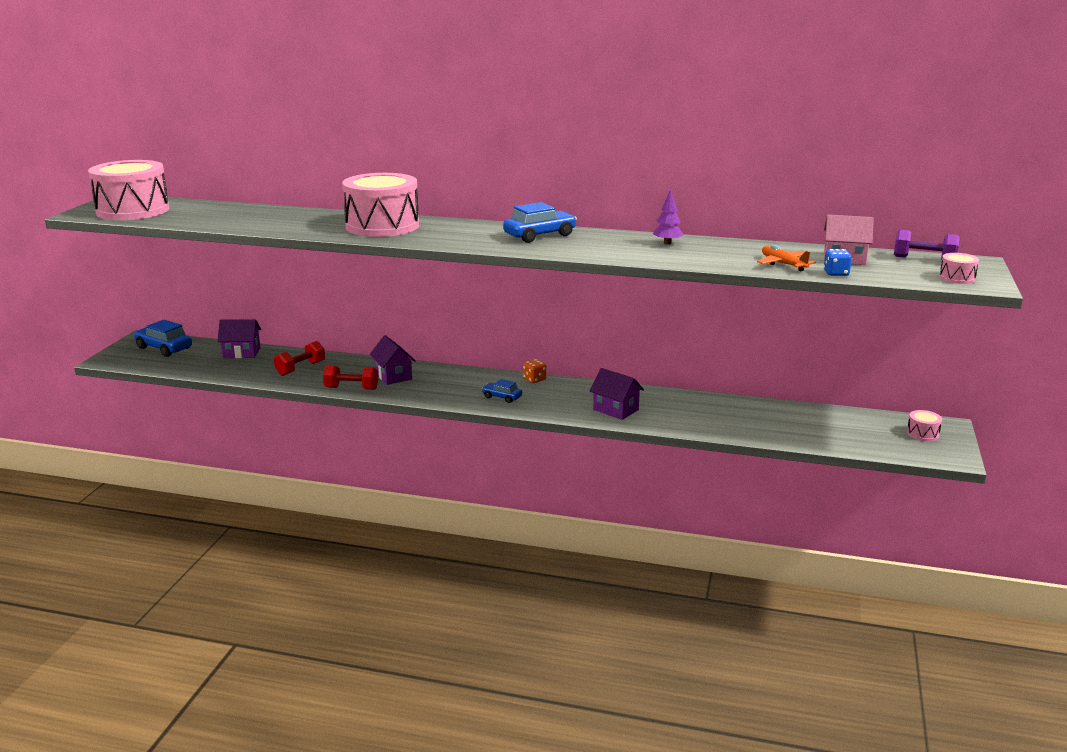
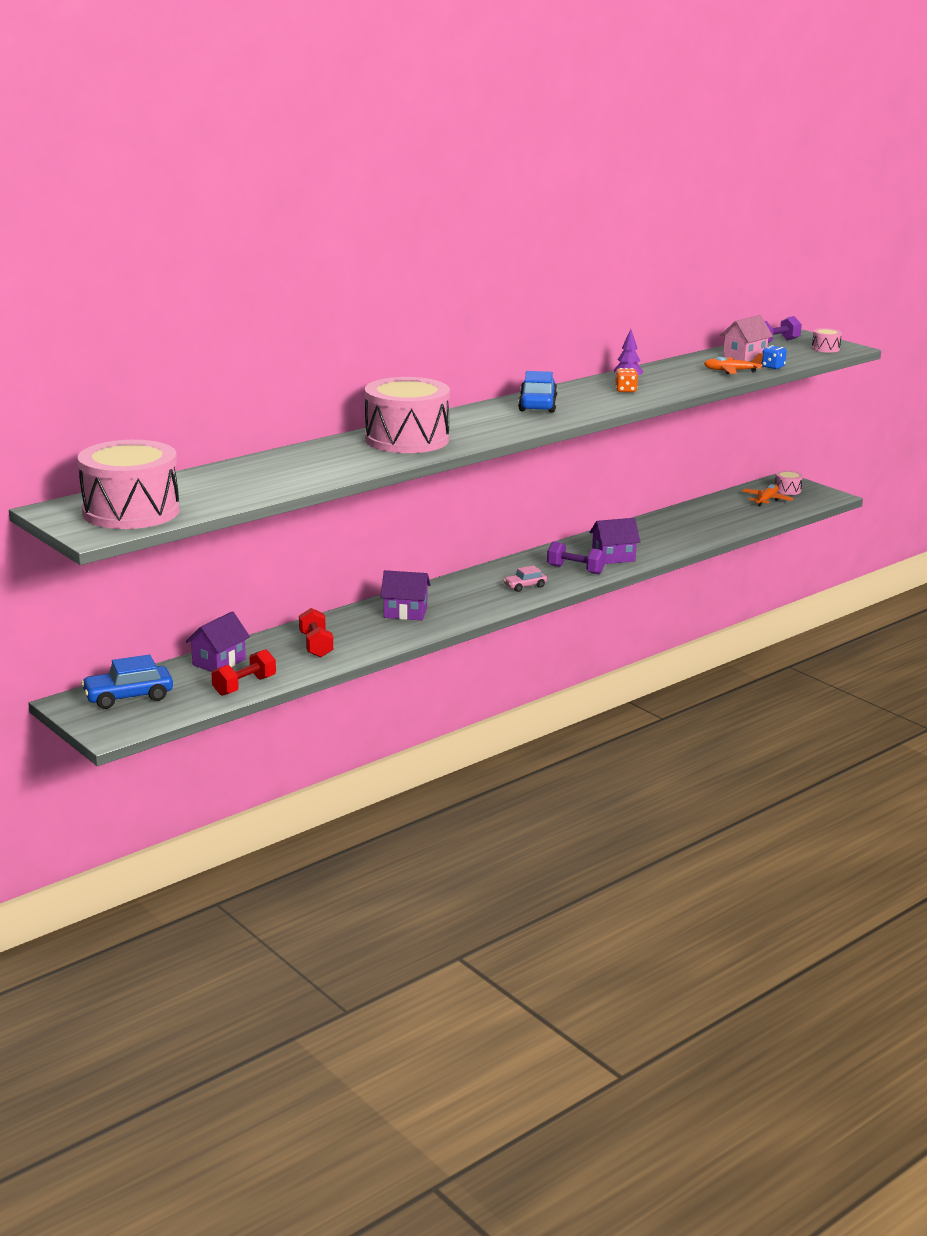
camera: 55 degrees left, 0 degrees up
red dumbbell [323,365,378,390] -> red dumbbell moved to [211,649,276,696]
blue car [482,379,522,403] -> pink car [503,565,547,592]
orange dice [523,359,546,383] -> orange dice moved to [615,368,638,392]
none -> purple dumbbell [547,541,606,574]
none -> orange plane [742,484,793,507]

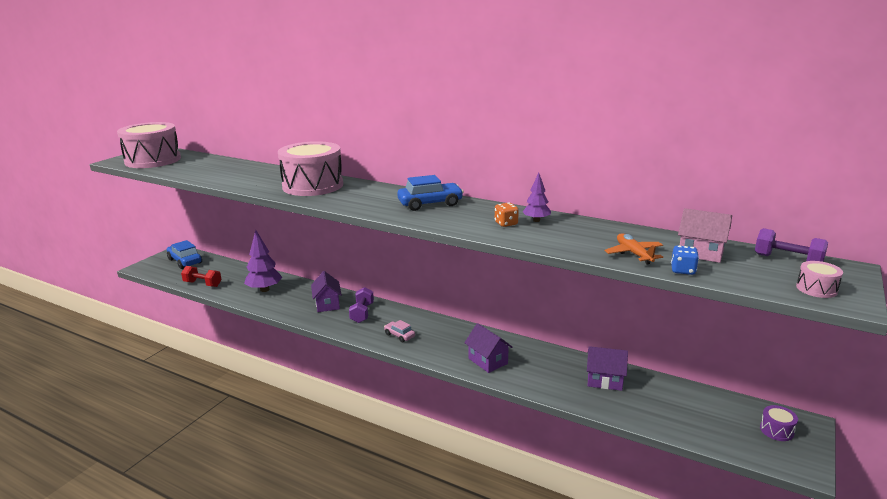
camera: 70 degrees right, 0 degrees up
purple house [186,611,250,672] -> purple house moved to [587,346,628,391]
red dumbbell [299,608,333,658] -> purple tree [244,230,282,292]
purple dumbbell [547,541,606,574] -> purple dumbbell moved to [349,287,374,323]
orange plane [742,484,793,507] -> none
pink drum [775,470,803,495] -> purple drum [760,405,798,441]

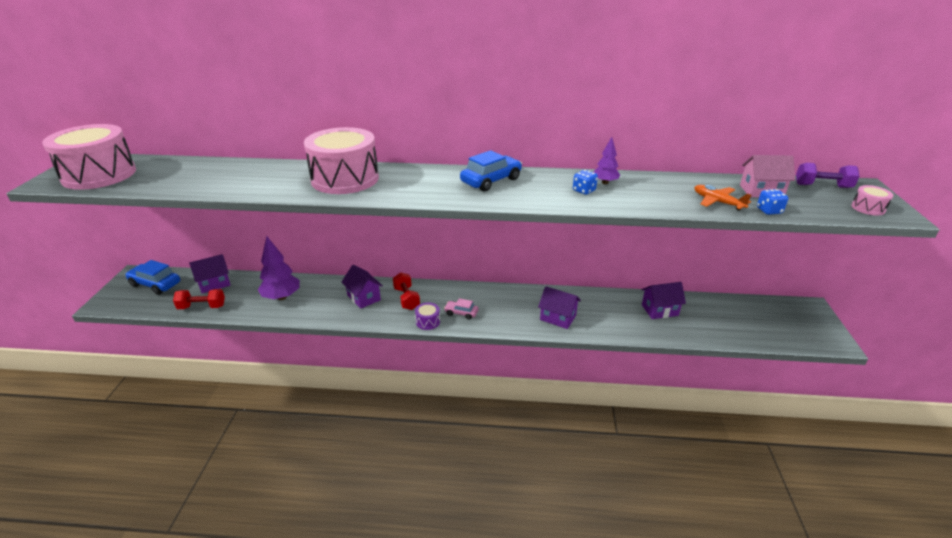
camera: 25 degrees left, 10 degrees up
purple dumbbell [349,287,374,323] -> red dumbbell [393,272,420,310]
orange dice [495,202,519,227] -> blue dice [573,170,598,195]
purple drum [760,405,798,441] -> purple drum moved to [415,302,440,330]
none -> purple house [189,254,231,293]

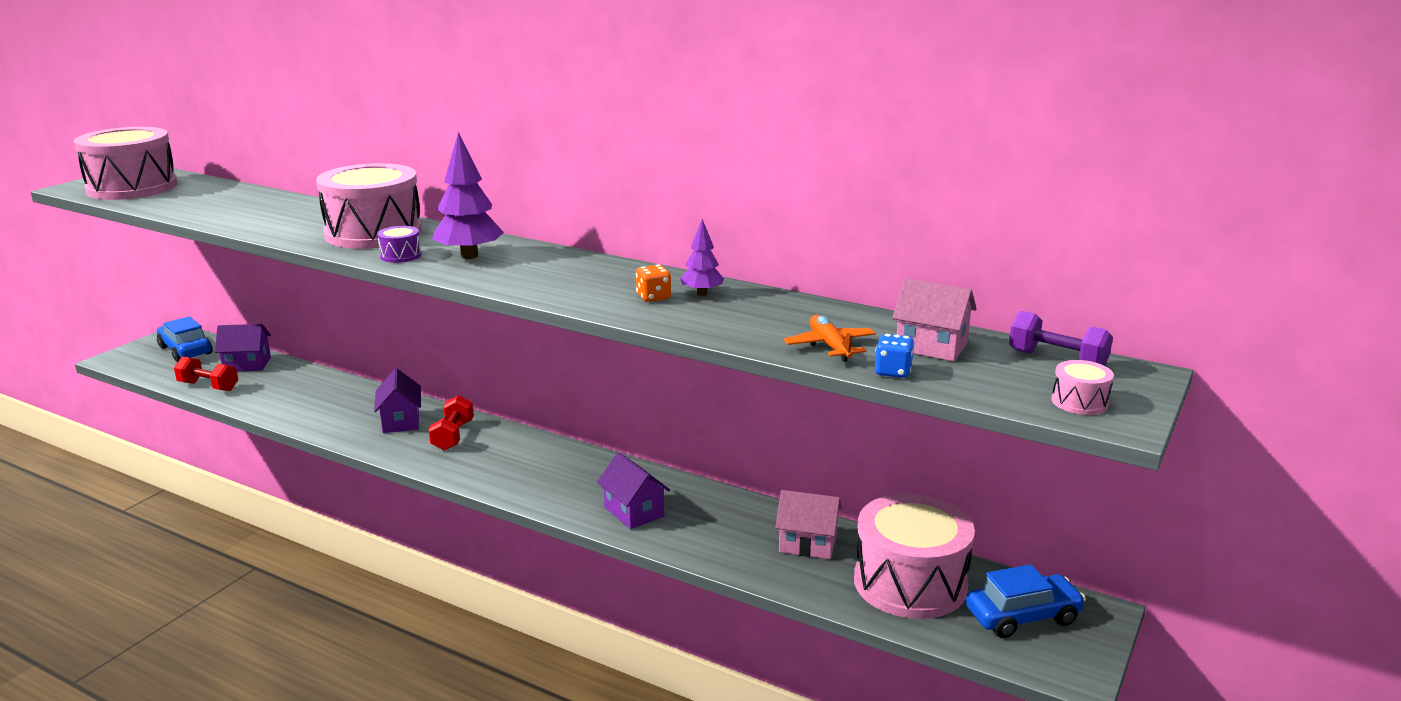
camera: 25 degrees right, 10 degrees down
purple tree [258,236,300,300] -> purple tree moved to [432,132,504,259]
purple drum [415,302,440,330] -> purple drum moved to [377,226,421,263]
pink car [444,298,478,320] -> none
blue car [460,150,522,192] -> blue car moved to [966,564,1086,638]
blue dice [573,170,598,195] -> orange dice [636,265,671,302]
purple house [641,282,686,319] -> pink house [775,490,842,559]
none -> pink drum [854,494,975,619]

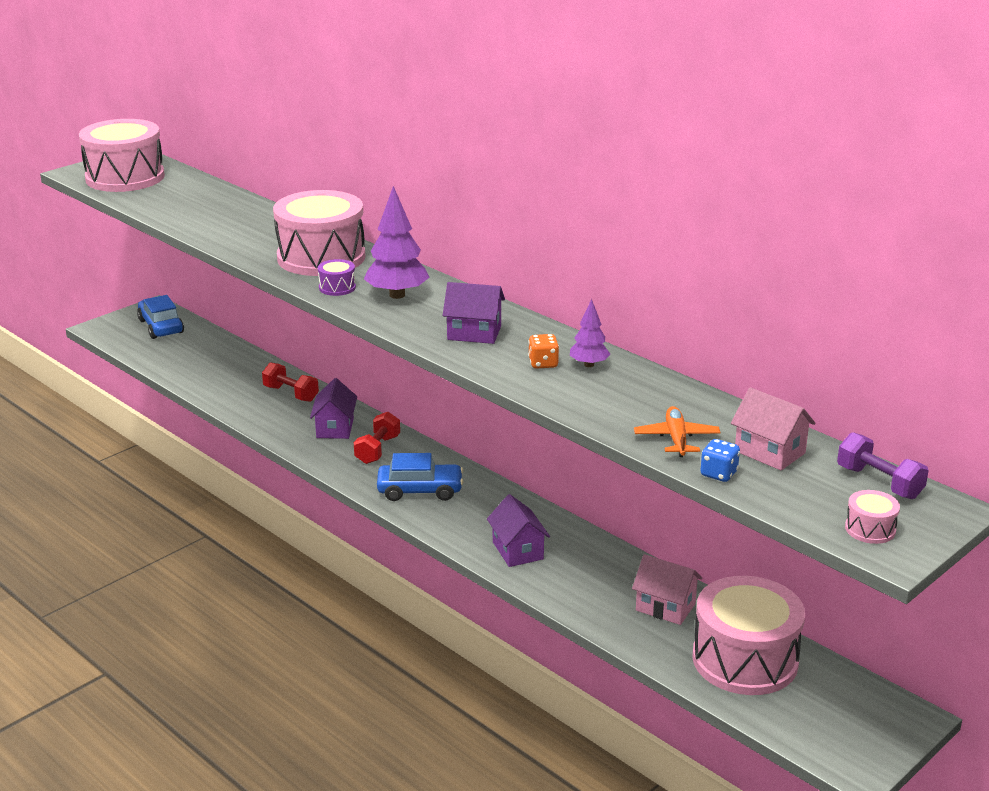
camera: 15 degrees right, 5 degrees up
red dumbbell [174,356,238,391] -> red dumbbell moved to [262,362,319,402]
purple house [215,324,271,371] -> purple house moved to [443,282,505,344]
blue car [966,564,1086,638] -> blue car moved to [377,453,463,501]

